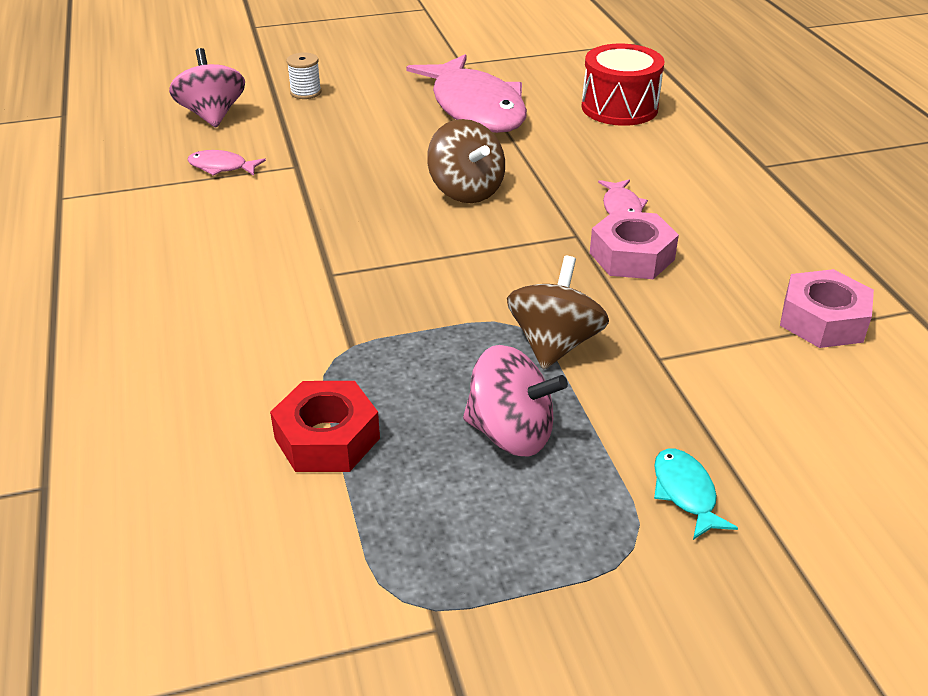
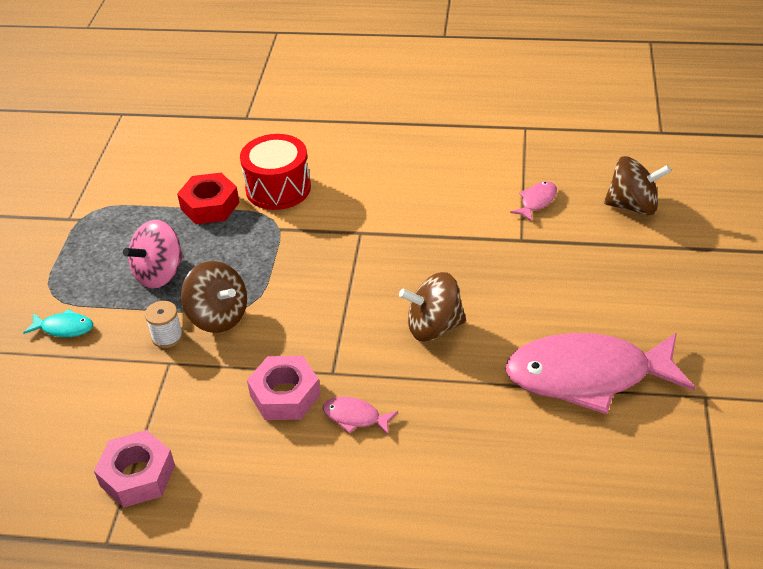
camera: 115 degrees right, 5 degrees up
pink spinning top [169,48,245,127] -> brown spinning top [604,156,671,215]
white spool [287,53,321,99] -> white spool moved to [145,301,183,348]
red drum [581,44,664,126] -> red drum moved to [240,134,311,210]

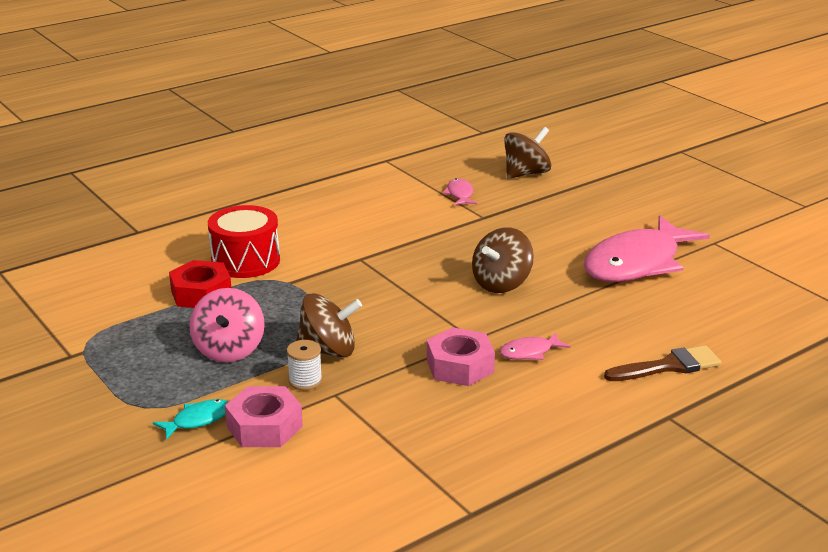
camera: 45 degrees left, 15 degrees down
pink nut [94,430,175,508] -> pink nut moved to [225,386,303,447]
none -> brown brush [604,345,721,381]

